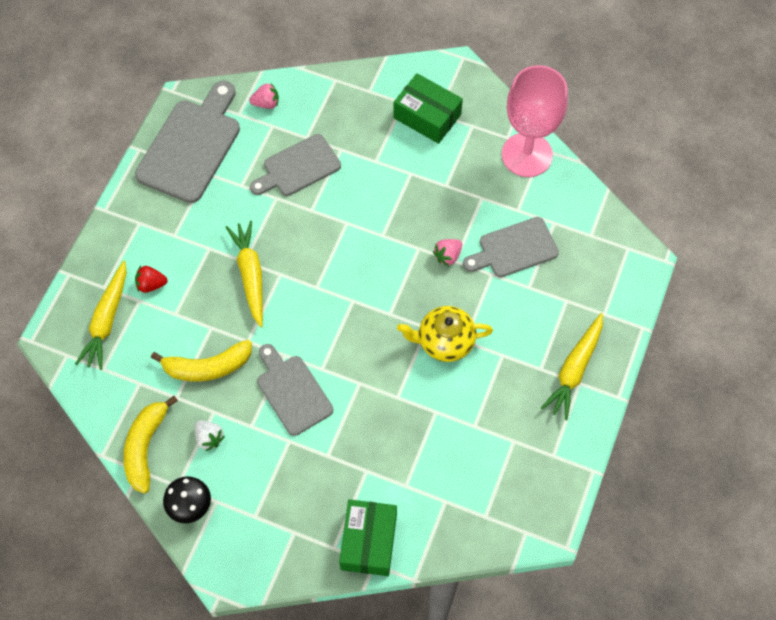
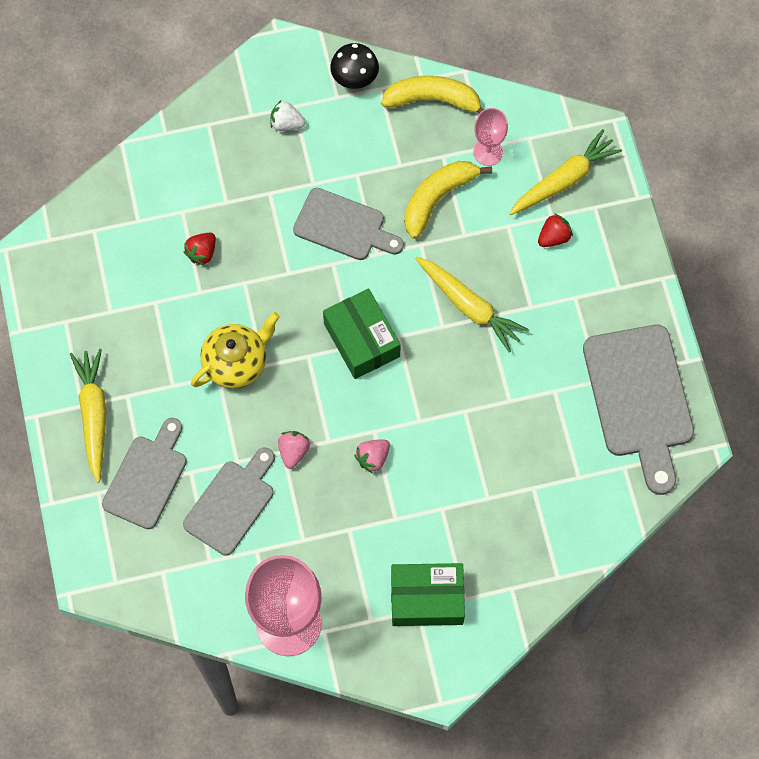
camera: 145 degrees right, 5 degrees up
yellow carrot [75,260,127,370] -> yellow carrot turned 75 degrees clockwise [509,129,622,215]
yellow banana [123,396,178,494] -> yellow banana turned 60 degrees counterclockwise [381,76,484,114]
white strawberry [195,420,225,451] -> white strawberry moved to [270,100,306,131]
pink strawberry [249,83,279,109] -> pink strawberry moved to [354,439,390,473]
grey cutting board [250,134,341,196] -> grey cutting board moved to [102,418,187,529]
green box [339,499,397,576] -> green box moved to [323,289,401,379]
none -> red strawberry [184,233,216,266]
none -> pink goblet [473,108,508,166]

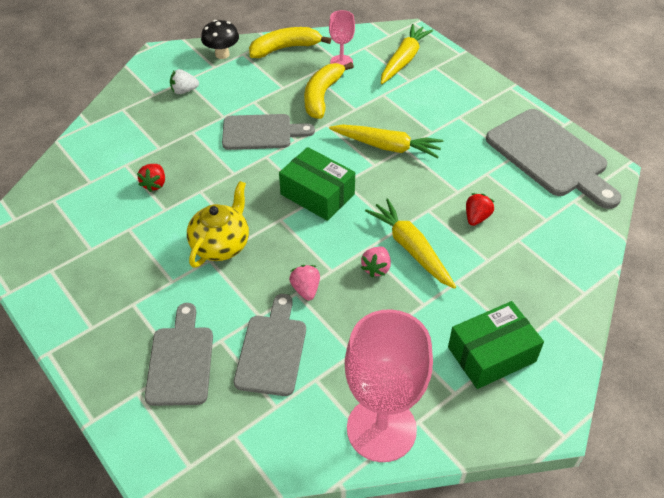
camera: 25 degrees left, 20 degrees down
yellow carrot [70,349,107,483] -> yellow carrot moved to [365,199,456,289]
red strawberry [538,213,573,247] -> red strawberry moved to [466,193,494,226]

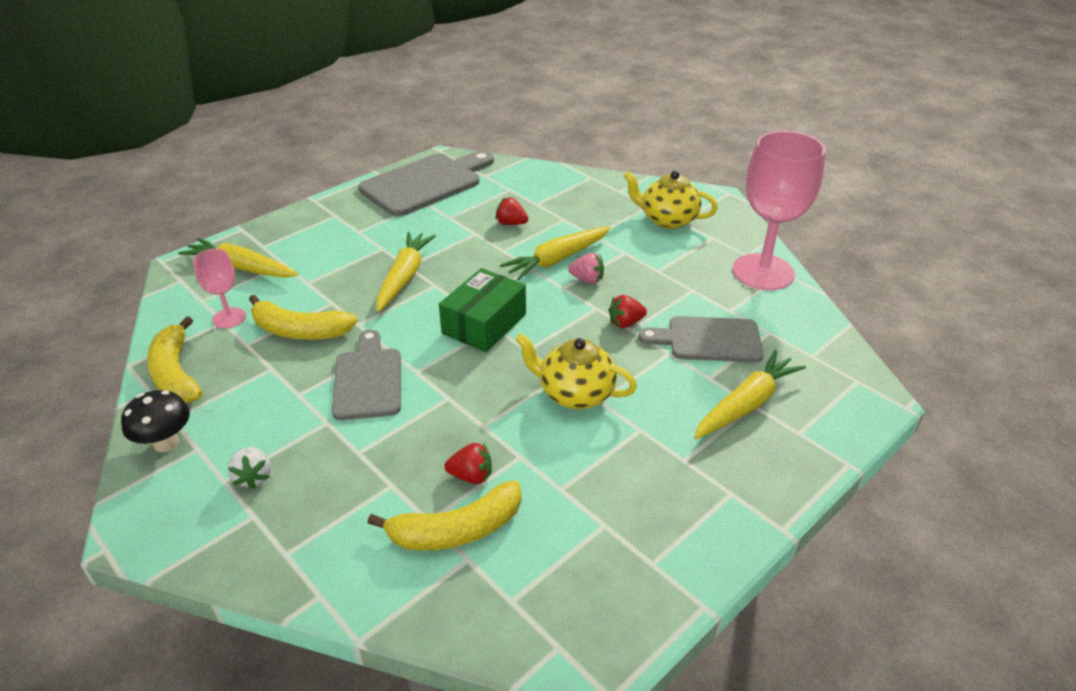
camera: 95 degrees left, 10 degrees down
grey cutting board [145,303,213,406] -> yellow carrot [694,350,806,439]
pink strawberry [289,265,320,301] -> red strawberry [608,295,647,328]
green box [448,301,544,389] -> yellow teapot [623,171,718,229]
none -> yellow banana [367,480,522,551]

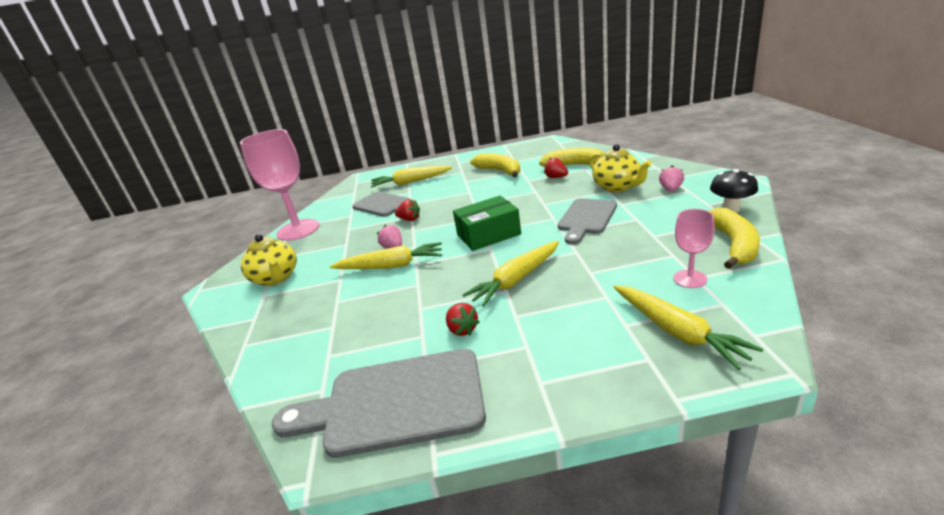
camera: 140 degrees left, 10 degrees down
white strawberry [227,447,271,490] -> pink strawberry [659,165,684,192]
yellow banana [249,295,358,340] -> yellow banana moved to [470,153,520,178]
red strawberry [496,197,528,225] -> red strawberry moved to [446,303,480,336]
yellow teapot [515,333,637,409] -> yellow teapot moved to [589,144,652,192]

